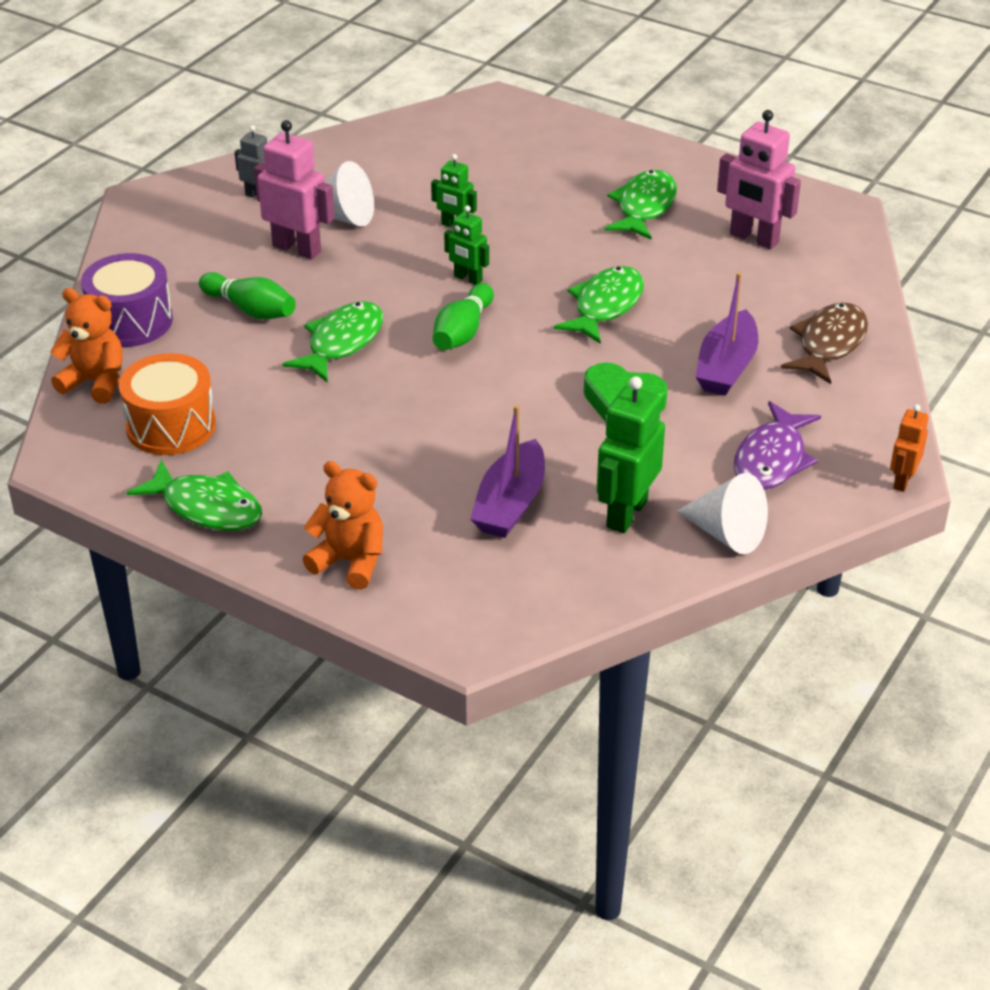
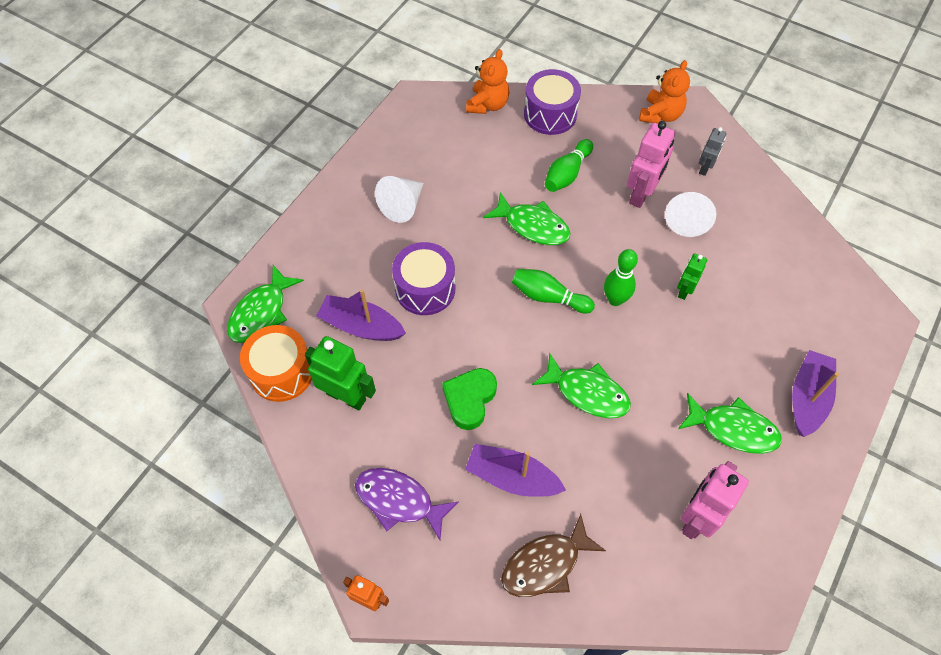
camera: 90 degrees right, 20 degrees up
orange drum [119,353,216,455] -> orange drum moved to [240,325,312,402]
green fish [126,460,262,531] -> green fish moved to [227,265,304,343]
orange teddy bear [302,461,383,590] -> orange teddy bear moved to [639,60,690,124]
green robot [444,205,489,285] -> green bowling pin [604,249,638,306]
white cone [677,473,768,554] -> white cone moved to [375,176,423,223]
brown fish [781,302,868,384] -> brown fish turned 120 degrees clockwise [501,514,606,597]
none -> purple drum [392,242,455,315]
none -> purple boat [792,350,839,437]

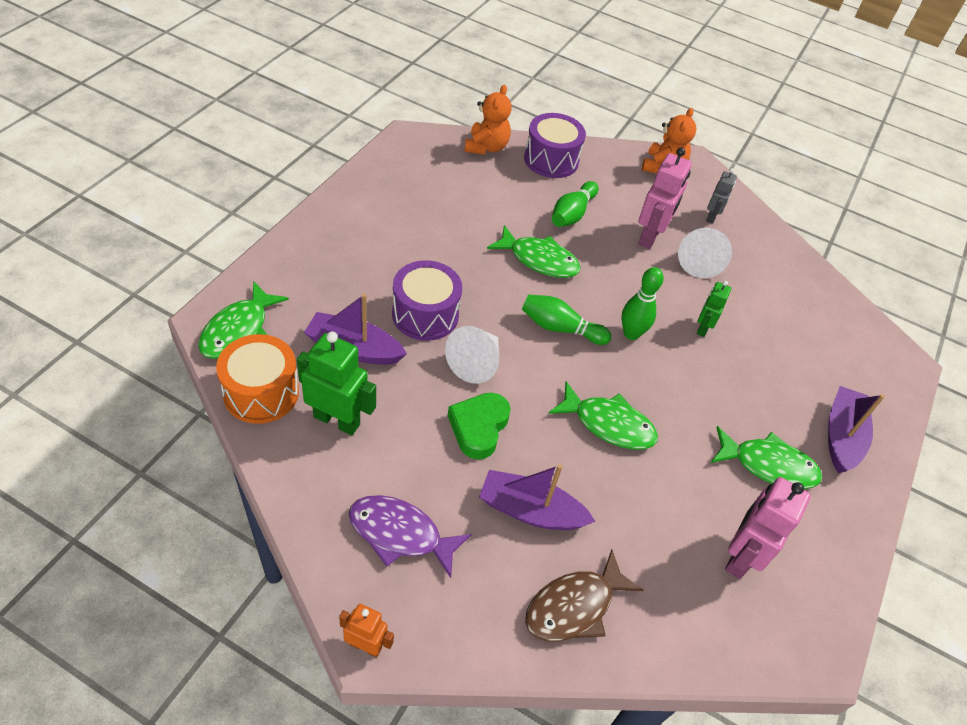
camera: 10 degrees left, 10 degrees down
white cone [375,176,423,223] -> white cone moved to [445,326,499,384]

